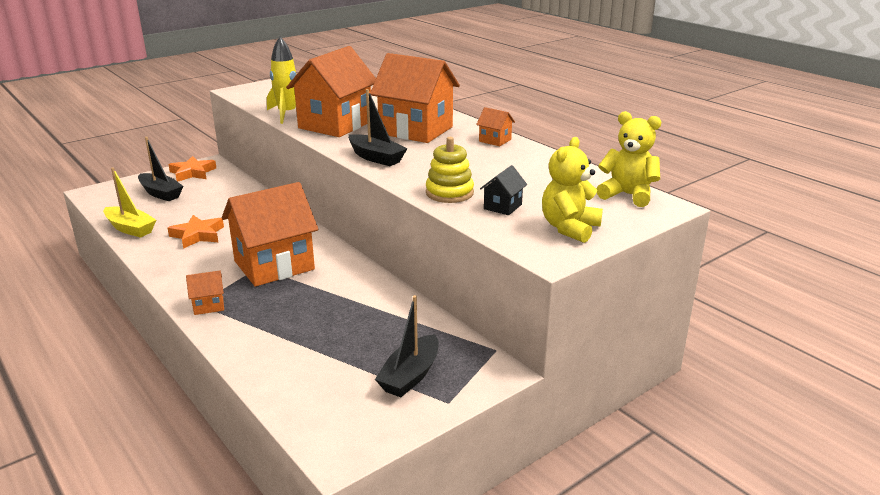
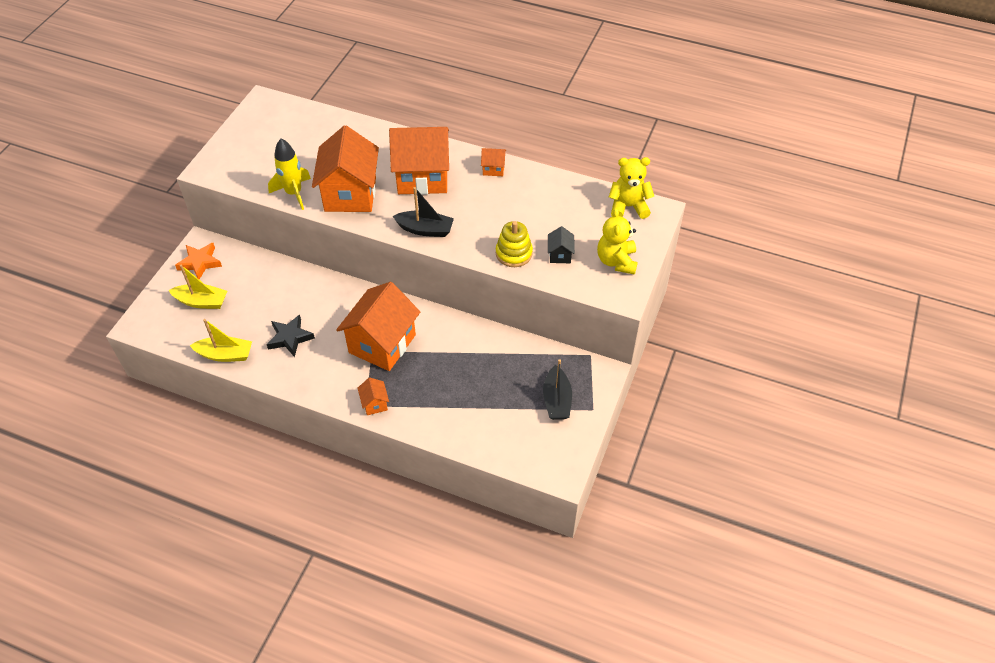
camera: 30 degrees left, 25 degrees up
black boat [138,137,183,201] -> yellow boat [168,264,227,309]
orange star [168,215,224,249] -> black star [266,314,315,357]
orange house [186,271,224,315] -> orange house turned 60 degrees counterclockwise [358,378,389,415]

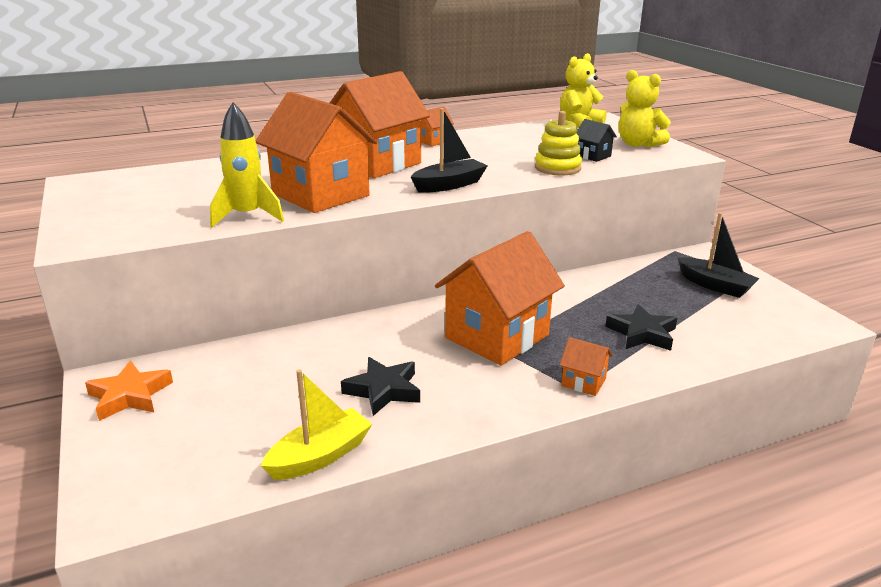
camera: 45 degrees left, 25 degrees down
yellow boat [168,264,227,309] -> none
orange house [336,282,420,371] -> orange house turned 60 degrees clockwise [435,231,565,365]
none -> black star [605,304,677,351]

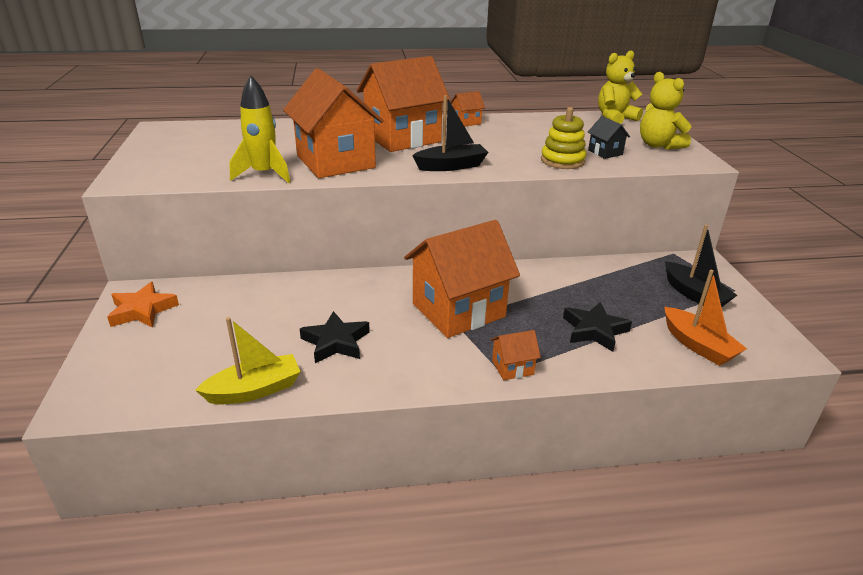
camera: 15 degrees right, 5 degrees up
orange house [560,337,613,396] -> orange house turned 60 degrees counterclockwise [490,330,541,380]
none -> orange boat [664,270,747,366]

